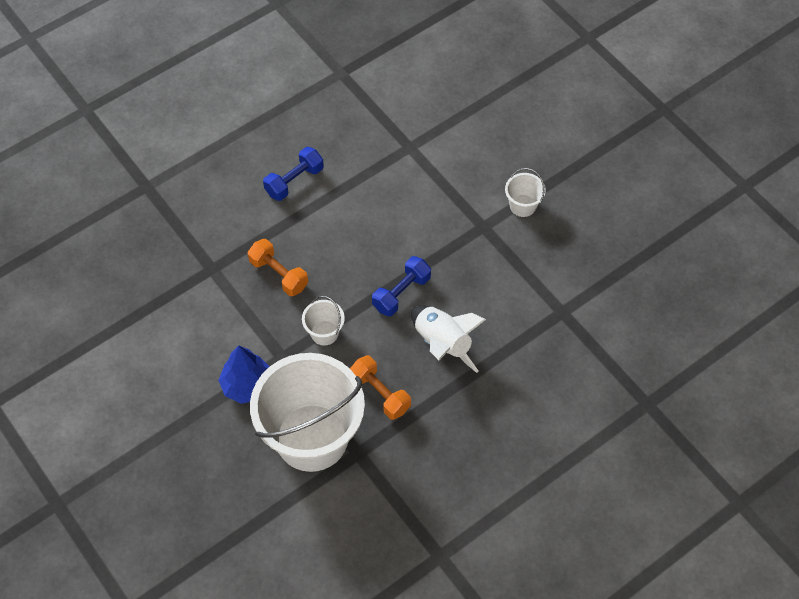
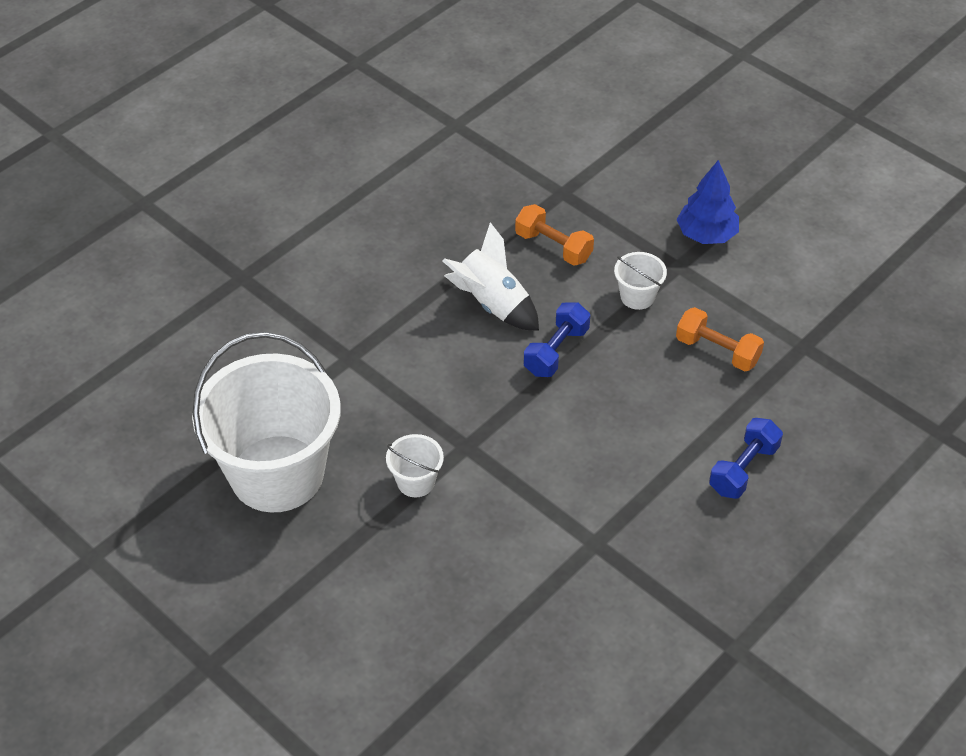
camera: 170 degrees right, 10 degrees down
white bucket [250,353,365,472] -> white bucket moved to [192,332,341,512]

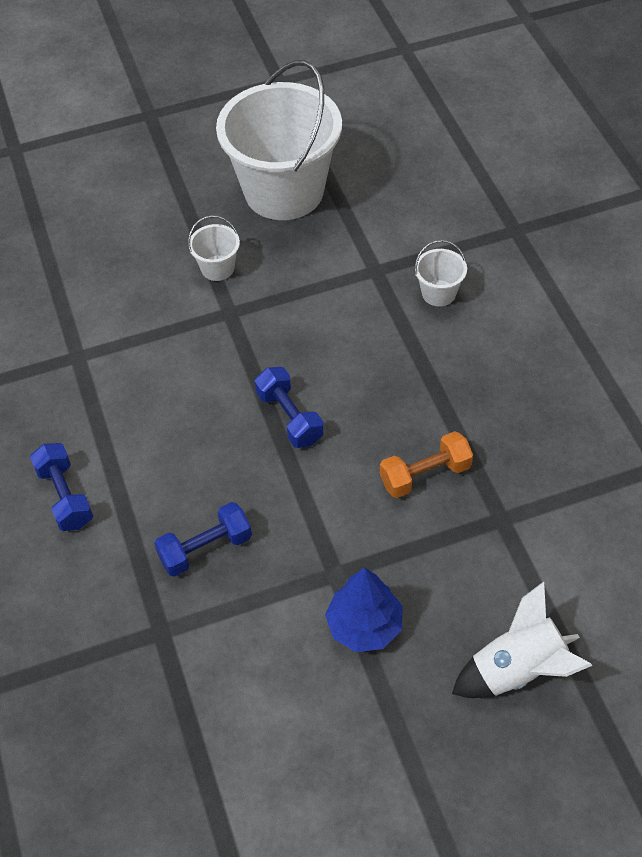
camera: 120 degrees right, 5 degrees up
white rocket [442,222,539,331] -> white rocket moved to [452,582,592,698]
white bucket [614,252,667,310] -> white bucket moved to [415,240,467,307]
orange dumbbell [676,307,764,371] -> blue dumbbell [154,502,252,577]

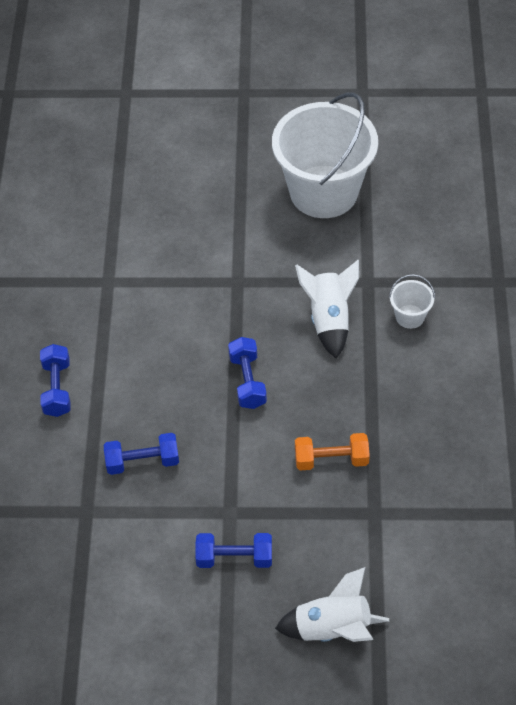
camera: 20 degrees right, 0 degrees up
white bucket [188,215,240,281] -> none
blue tree [325,567,403,652] -> blue dumbbell [195,533,272,568]
none -> white rocket [295,260,359,359]

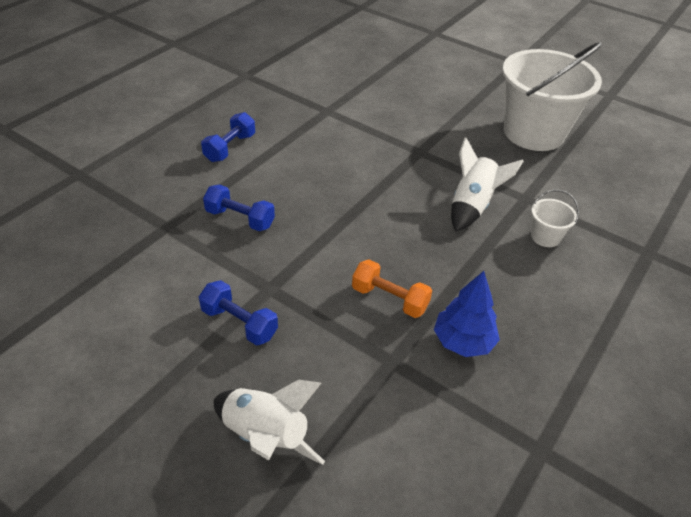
camera: 30 degrees right, 10 degrees down
blue dumbbell [228,337,267,409] -> none
none -> blue tree [434,271,500,357]

